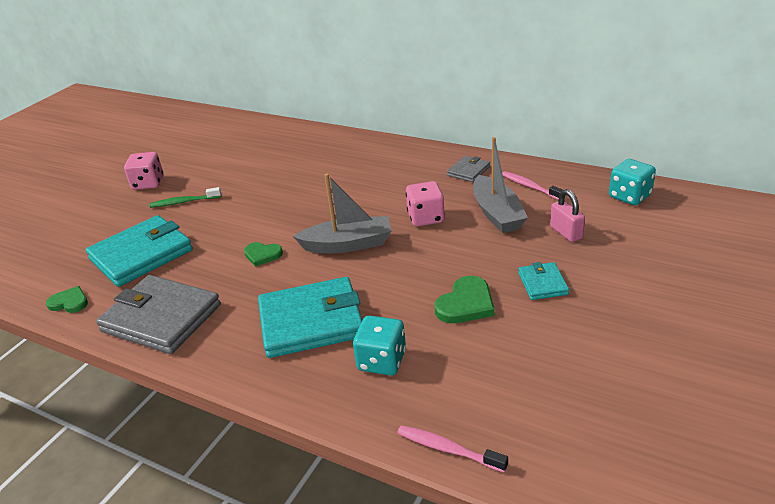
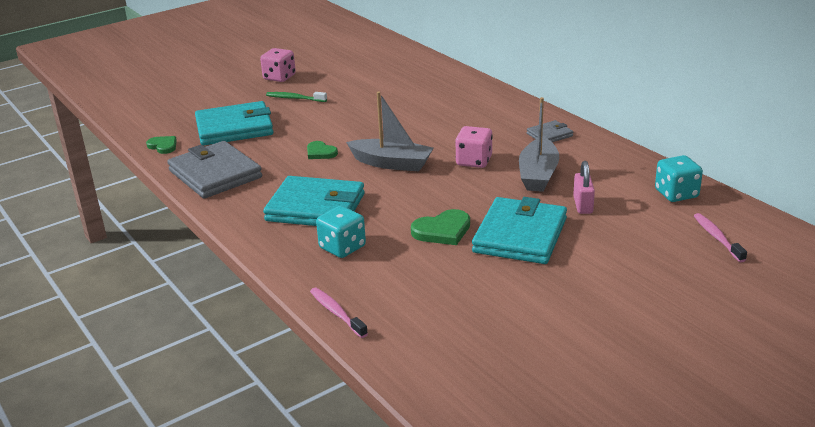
camera: 25 degrees right, 5 degrees down
pink toothbrush [502,171,562,200] -> pink toothbrush moved to [694,213,747,262]
turquoise wallet [518,262,569,300] -> turquoise wallet [472,197,567,264], size x2.06

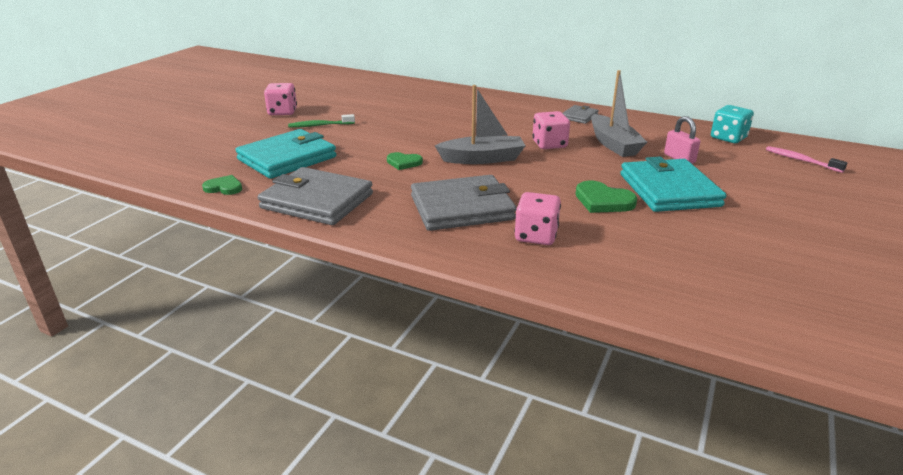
camera: 30 degrees left, 0 degrees up
turquoise wallet [263,176,365,226] -> grey wallet [411,175,517,231]
pink toothbrush [310,288,368,338] -> none
turquoise dice [316,206,366,258] -> pink dice [514,192,561,245]
green heart [411,209,470,245] -> green heart turned 90 degrees clockwise [576,181,637,213]

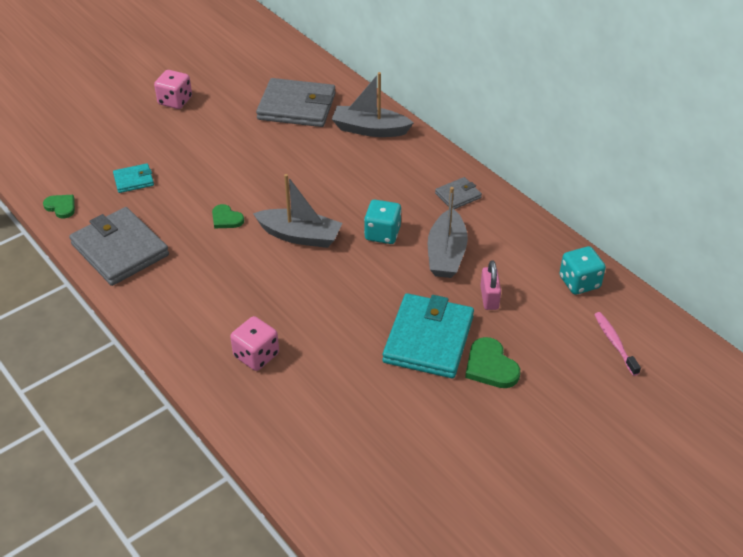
camera: 25 degrees right, 15 degrees up
turquoise wallet [236,129,337,179] -> turquoise wallet [113,163,154,193], size x0.49
green toothbrush [288,114,355,128] -> none
grey wallet [411,175,517,231] -> grey wallet moved to [256,78,336,127]
pink dice [532,111,570,149] -> turquoise dice [364,200,401,244]
green heart [576,181,637,213] -> green heart moved to [465,337,520,388]
none -> grey boat [332,72,414,137]

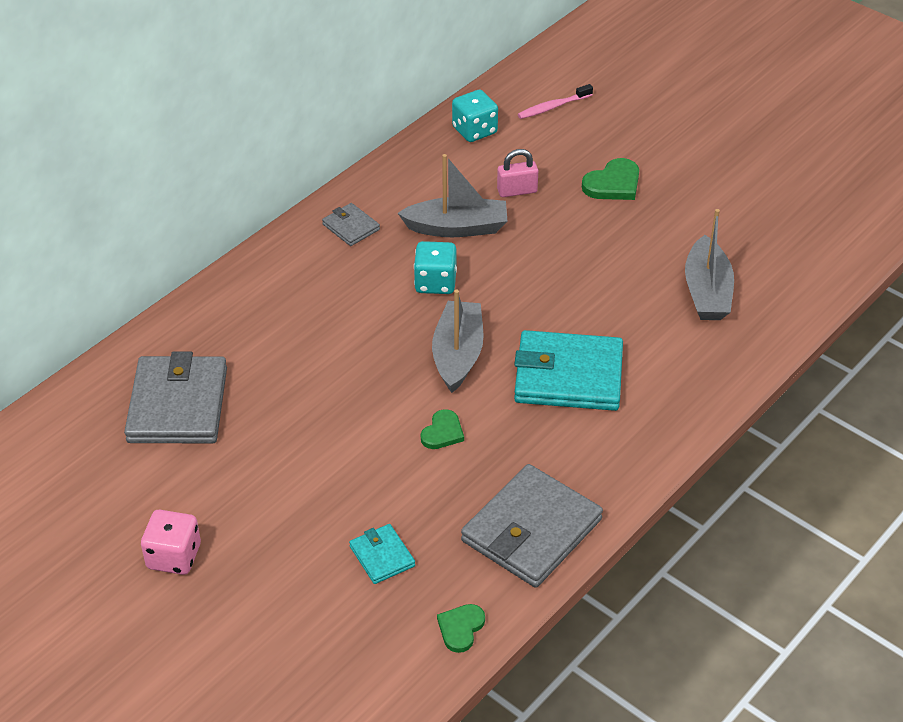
camera: 100 degrees left, 0 degrees up
pink dice [230,316,279,371] -> none
grey boat [332,72,414,137] -> grey boat moved to [685,209,734,320]
turquoise wallet [383,293,474,378] -> turquoise wallet moved to [514,330,623,411]

